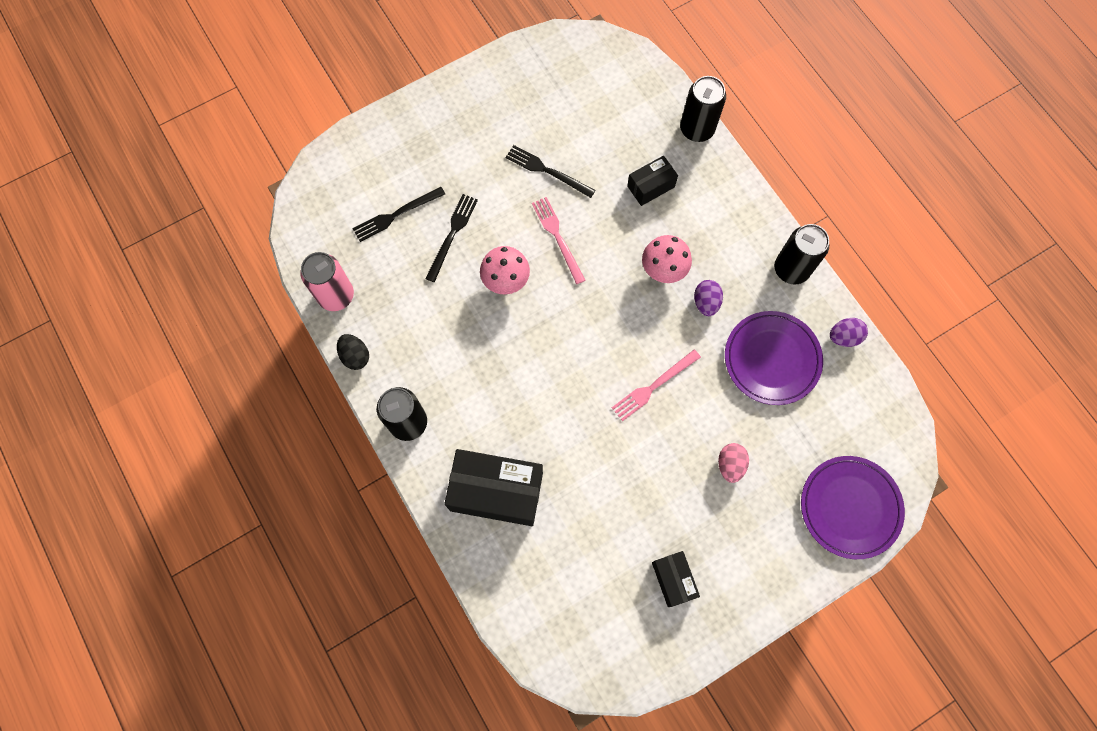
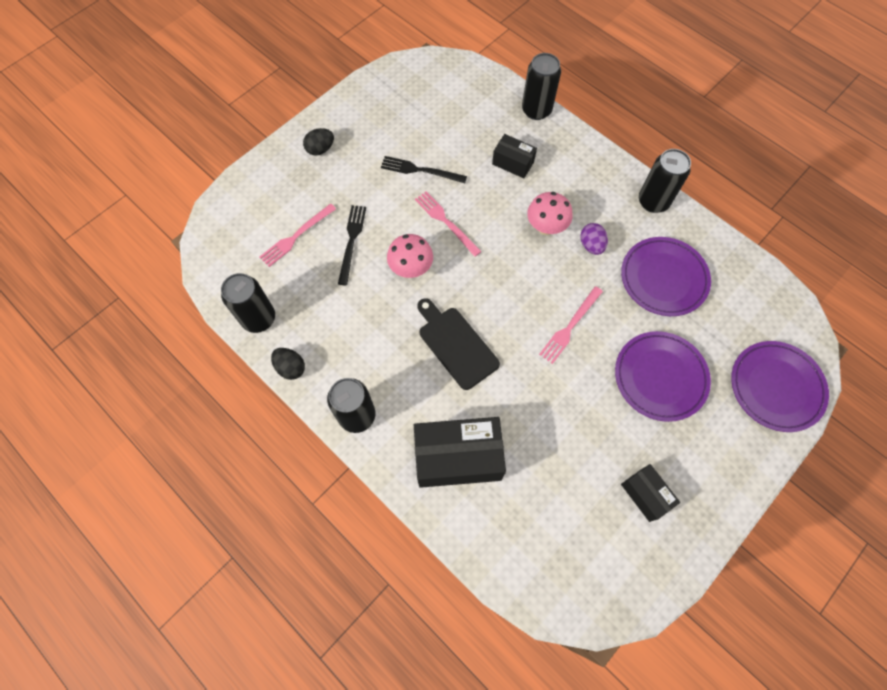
camera: 15 degrees left, 5 degrees down
pink can [301,252,354,311] -> black can [221,273,275,333]
black fork [352,187,445,242] -> pink fork [259,204,336,267]
black box [627,156,678,206] -> black box turned 75 degrees clockwise [492,134,537,178]
pink egg [718,443,749,483] -> purple plate [615,331,711,422]
purple egg [830,318,868,347] -> none
none -> black egg [303,128,334,155]
none -> black cutting board [417,298,500,390]

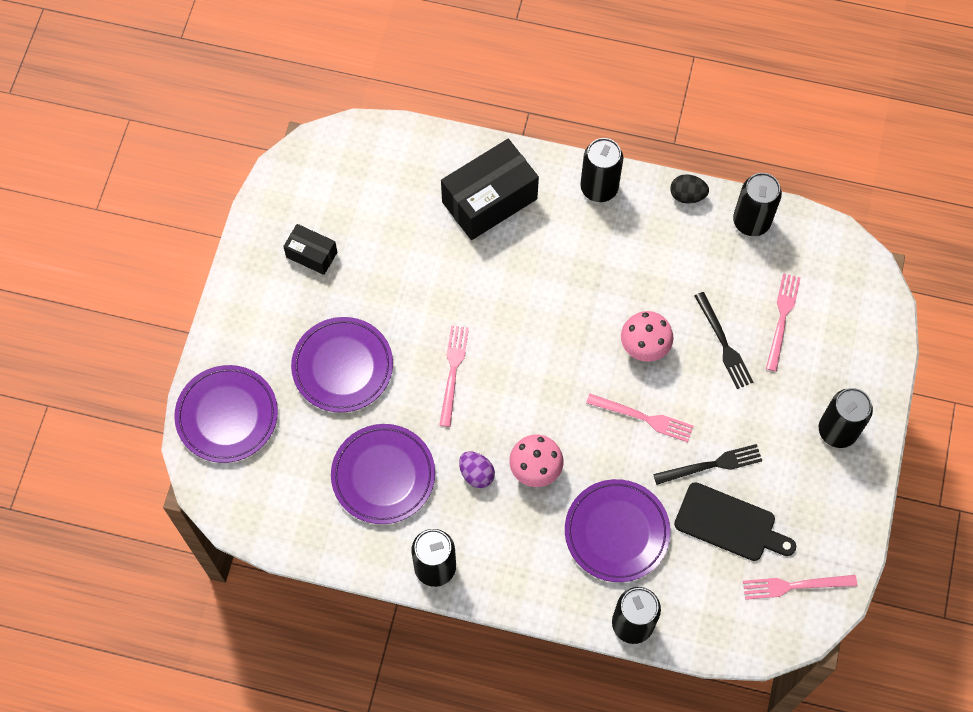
camera: 150 degrees right, 0 degrees up
black egg [303,128,334,155] -> black can [819,388,873,448]
black cutting board [417,298,500,390] -> black cutting board moved to [674,482,796,561]
black box [492,134,537,178] -> purple plate [565,479,671,582]
none -> pink fork [743,575,857,600]

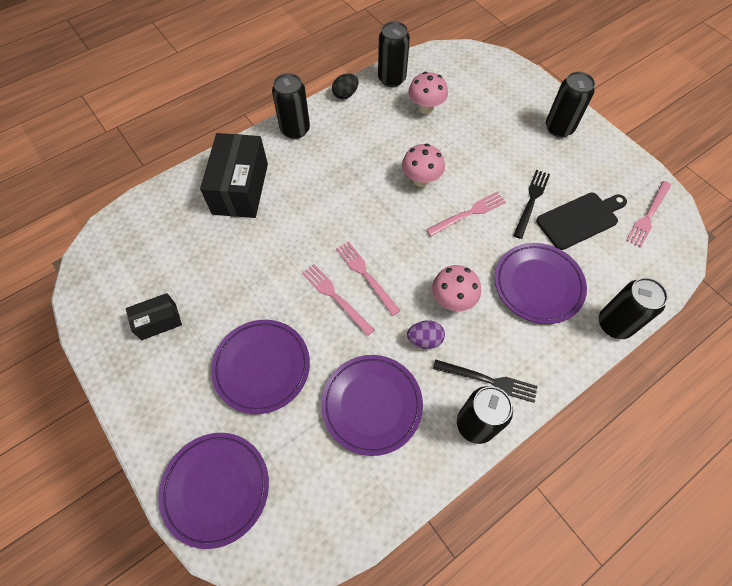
camera: 50 degrees left, 5 degrees down
black fork [695,292,753,389] -> black fork moved to [433,359,538,403]
pink fork [766,273,801,372] -> pink fork moved to [336,241,401,316]
none -> pink mushroom [408,72,448,114]

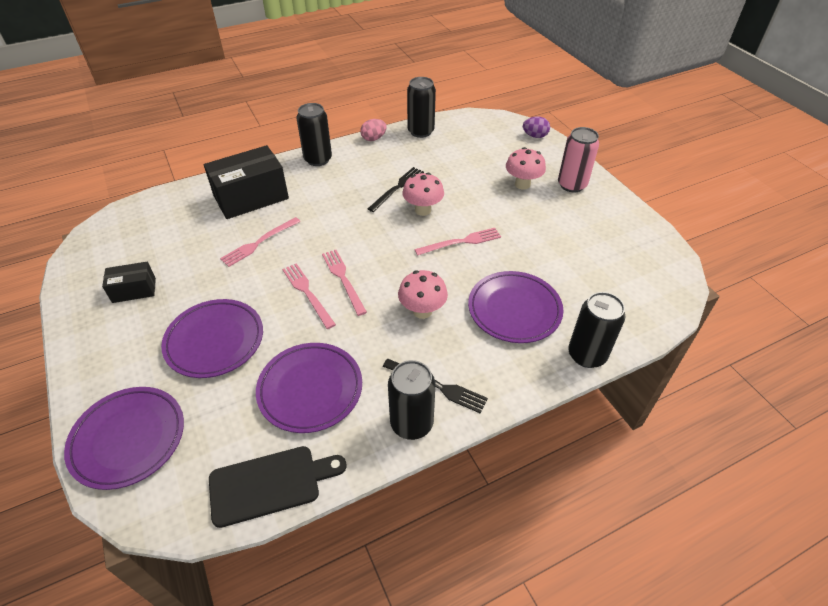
camera: 10 degrees right, 15 degrees down
black box [200,133,268,218] -> black box turned 45 degrees clockwise [204,145,289,219]
black egg [332,74,359,99] -> pink egg [360,119,387,141]
purple egg [407,320,445,349] -> purple egg moved to [523,116,550,138]
pink mushroom [408,72,448,114] -> pink mushroom moved to [506,147,546,190]
black fork [513,170,550,239] -> black fork moved to [368,167,424,212]
black cutting board [536,193,627,250] -> black cutting board moved to [209,446,346,528]
black can [546,72,595,137] -> pink can [558,127,599,192]
pink fork [626,181,671,248] -> pink fork moved to [220,217,301,267]

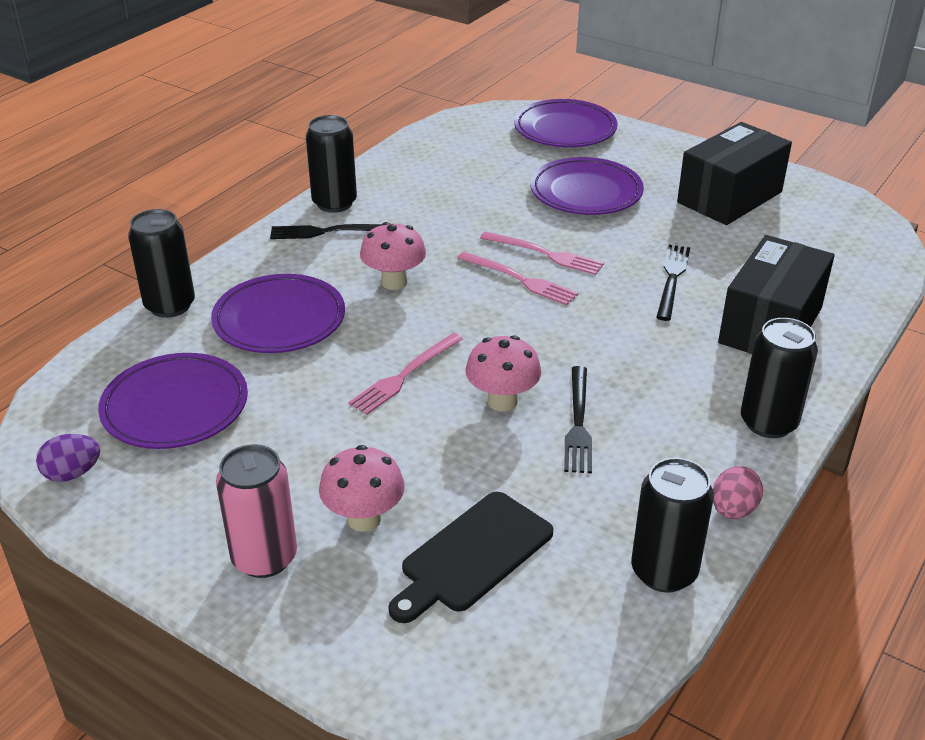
camera: 150 degrees right, 10 degrees down
black box [102,262,156,303] -> black box [677,122,792,225], size x1.88
black cutting board [209,446,346,528] -> black cutting board moved to [388,492,553,623]
pink fork [220,217,301,267] -> black fork [656,245,690,321]
purple plate [256,343,362,433] -> purple plate moved to [98,353,248,449]
purple egg [523,116,550,138] -> purple egg moved to [36,434,100,482]

